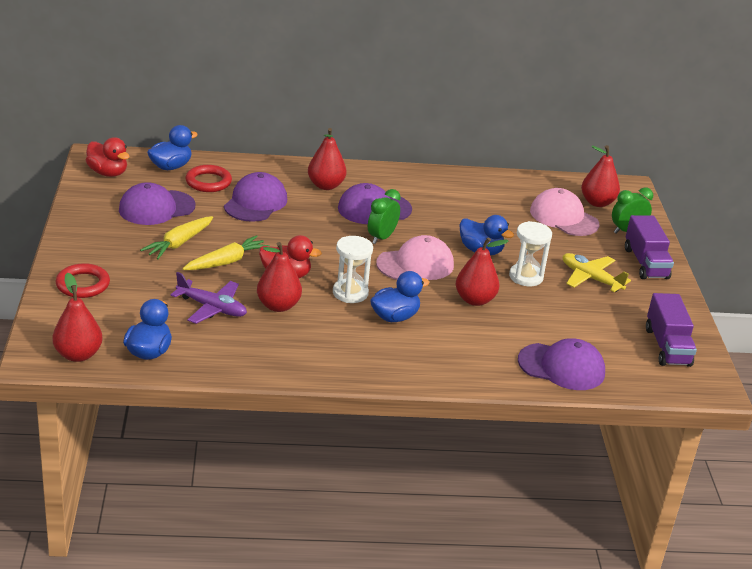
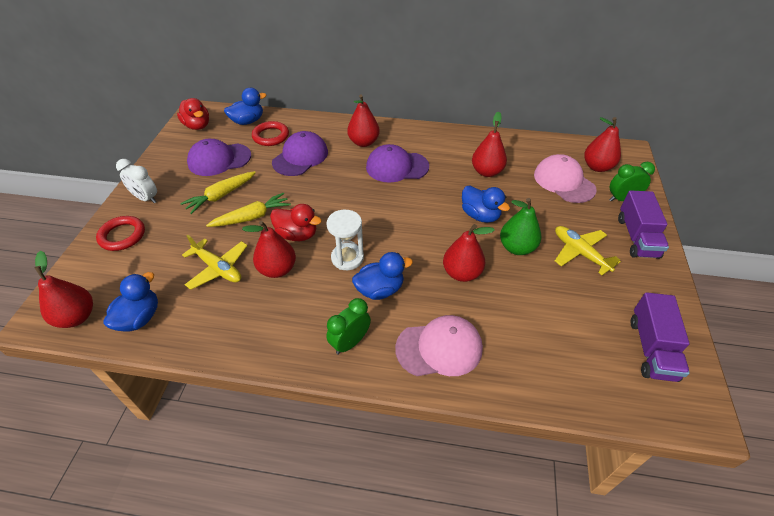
camera: 15 degrees right, 15 degrees up
purple plane [171,272,247,324] -> yellow plane [182,235,248,290]
green clock [368,189,401,244] -> green clock moved to [326,298,371,354]
pink cap [376,235,454,280] -> pink cap moved to [395,315,483,376]
white hourglass [509,221,552,286] -> green pear [500,198,541,255]
purple cap [518,338,605,390] -> none
none -> white clock [116,159,157,203]
none -> red pear [472,112,507,177]

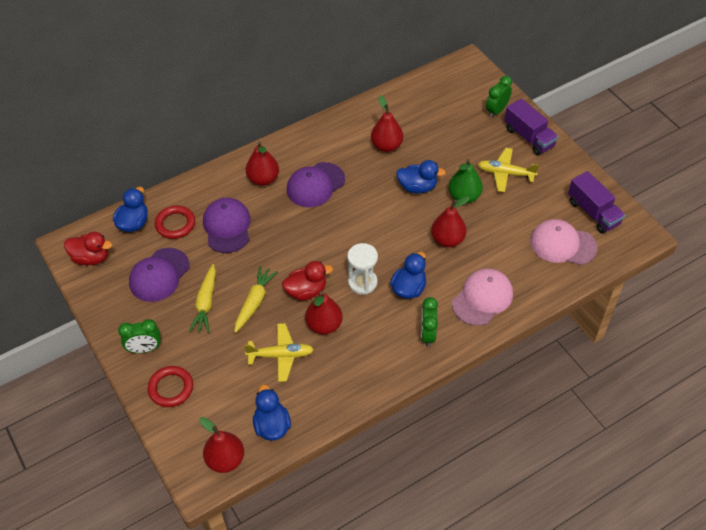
camera: 40 degrees left, 5 degrees up
white clock [116,159,157,203] -> green clock [118,319,161,353]
pink cap [534,154,597,203] -> pink cap moved to [530,219,597,265]
red pear [584,117,621,172] -> none

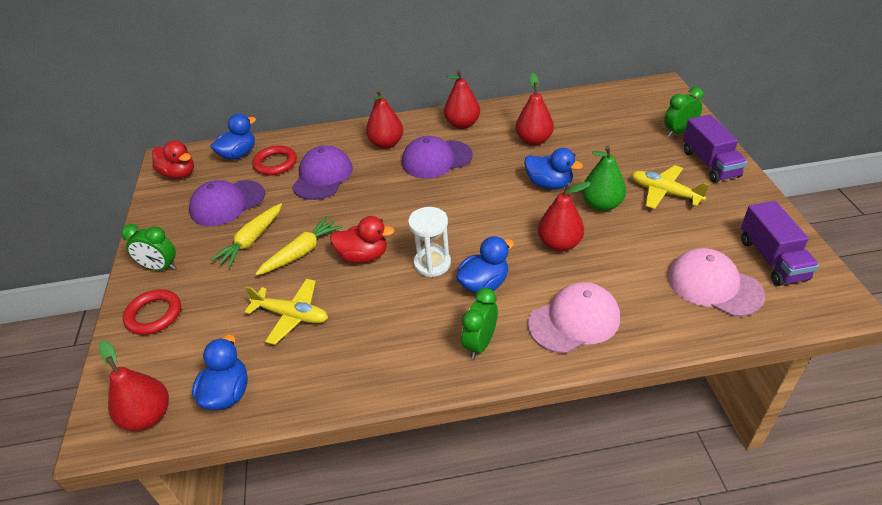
camera: 25 degrees right, 10 degrees down
red pear [305,291,343,335] -> red pear moved to [444,70,480,129]

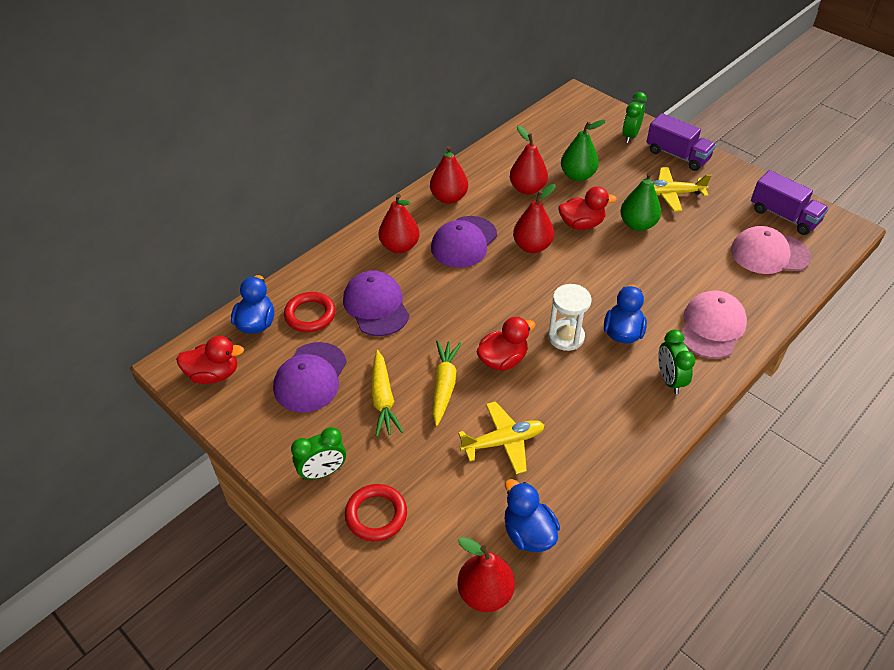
camera: 40 degrees left, 5 degrees up
blue duck [524,148,583,189] -> red duck [558,186,617,230]
red pear [538,181,591,252] -> red pear moved to [513,184,556,253]
none -> green pear [561,120,606,181]

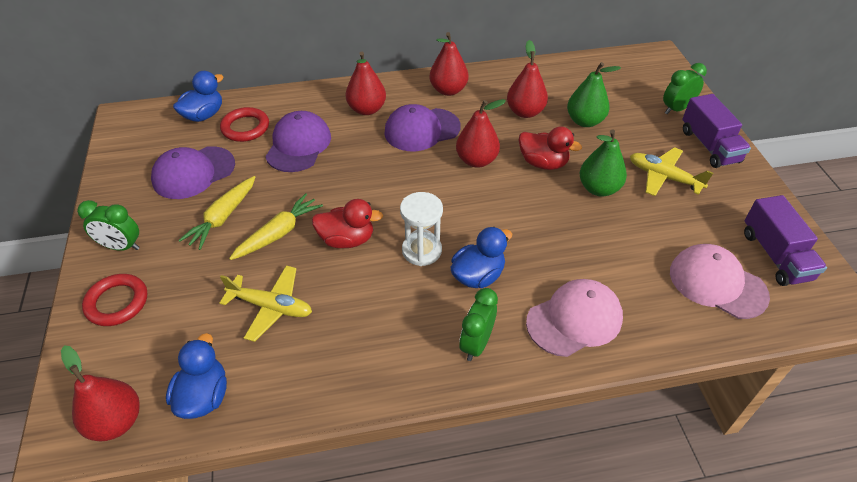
camera: 35 degrees right, 0 degrees up
red duck [176,336,244,384] -> none

